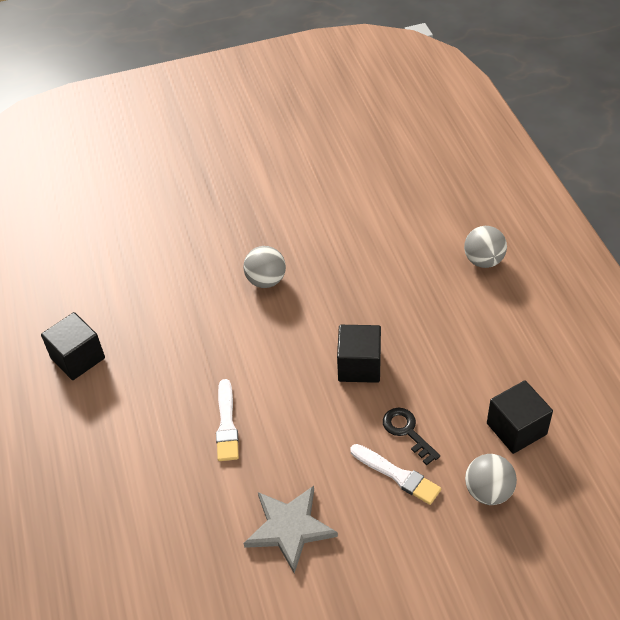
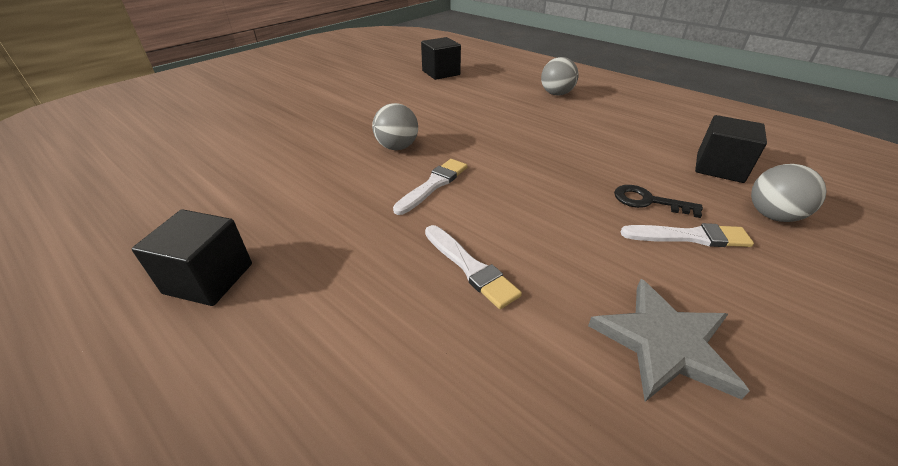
camera: 35 degrees left, 10 degrees down
black cube [337,325,381,383] -> black cube moved to [421,37,461,80]
none -> white brush [393,159,467,215]

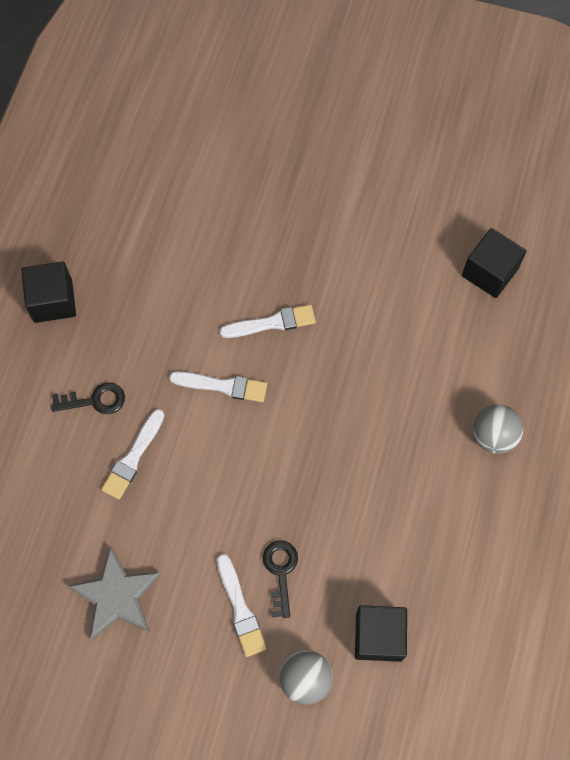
camera: 65 degrees right, 30 degrees up
grey ball [372,103,418,150] -> white brush [219,304,316,338]
none -> black key [52,382,125,414]

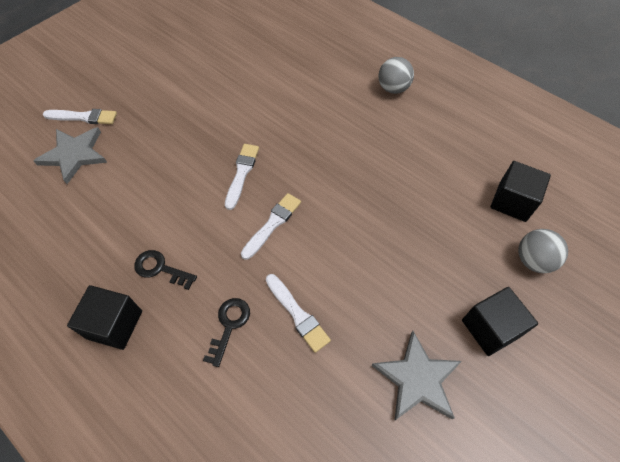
camera: 65 degrees left, 10 degrees down
white brush [217,554,267,657] -> white brush moved to [43,109,117,124]
black key [263,540,298,618] -> black key moved to [134,250,197,290]
black cube [462,228,527,298] -> black cube moved to [462,287,538,356]
none -> grey star [33,127,107,184]

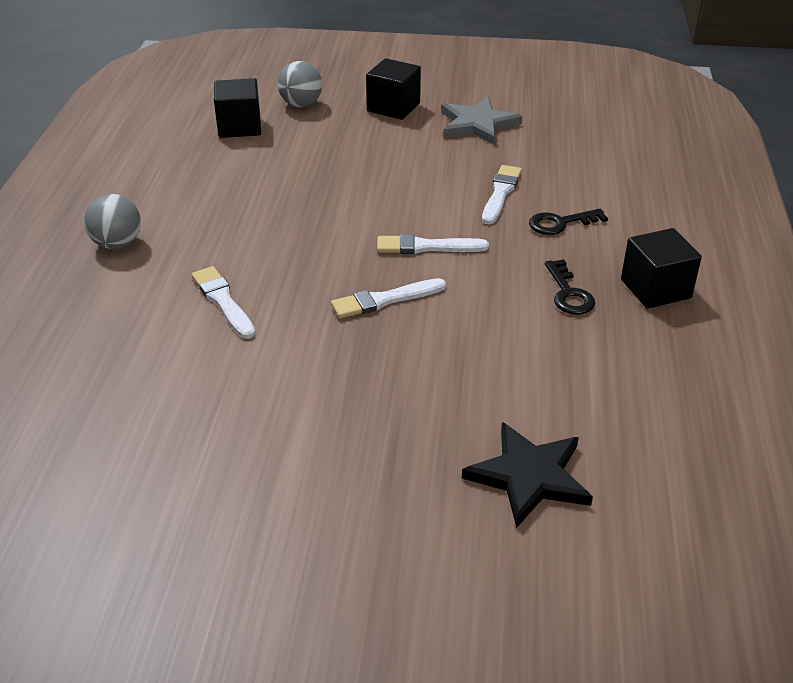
camera: 125 degrees left, 20 degrees down
grey star [33,127,107,184] -> black star [462,422,593,528]
white brush [43,109,117,124] -> white brush moved to [191,266,255,339]

